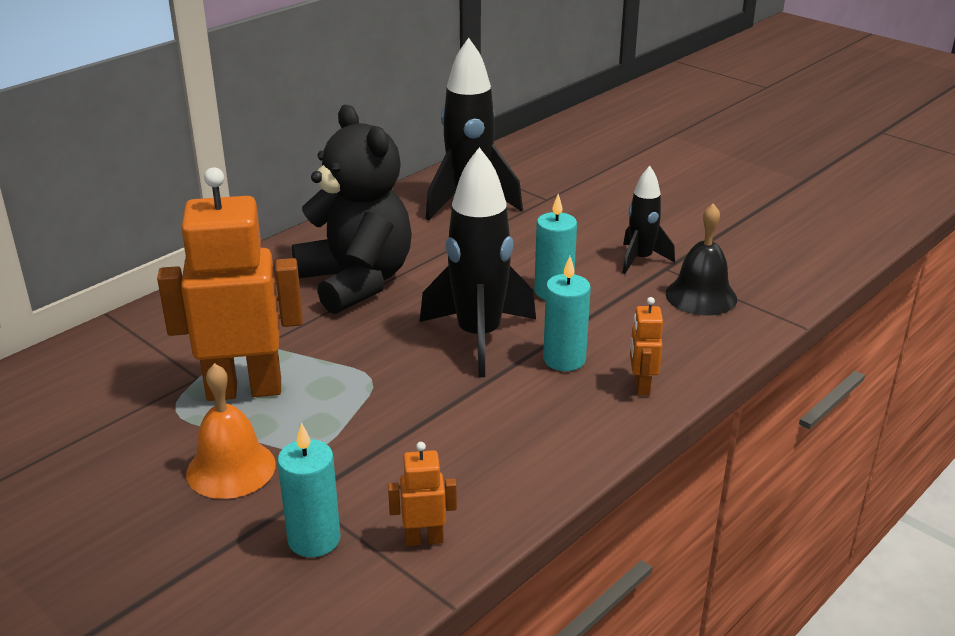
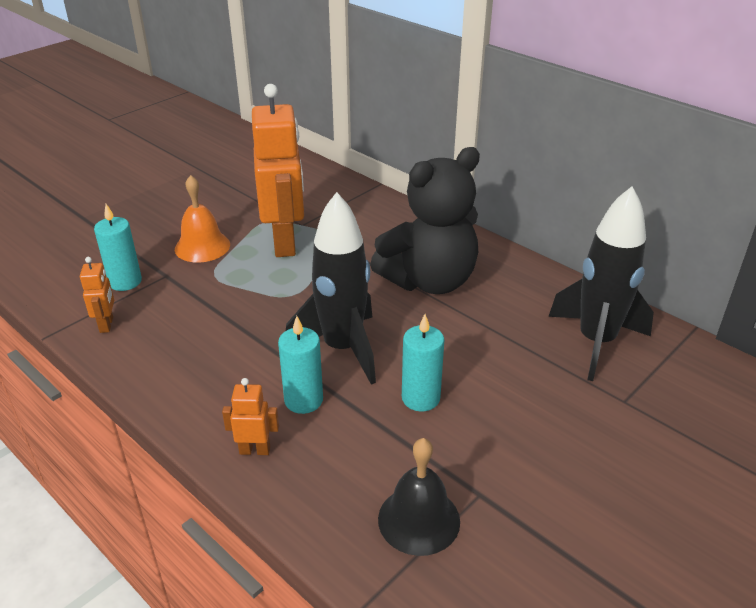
camera: 90 degrees right, 5 degrees up
black rocket [622,166,675,274] -> none

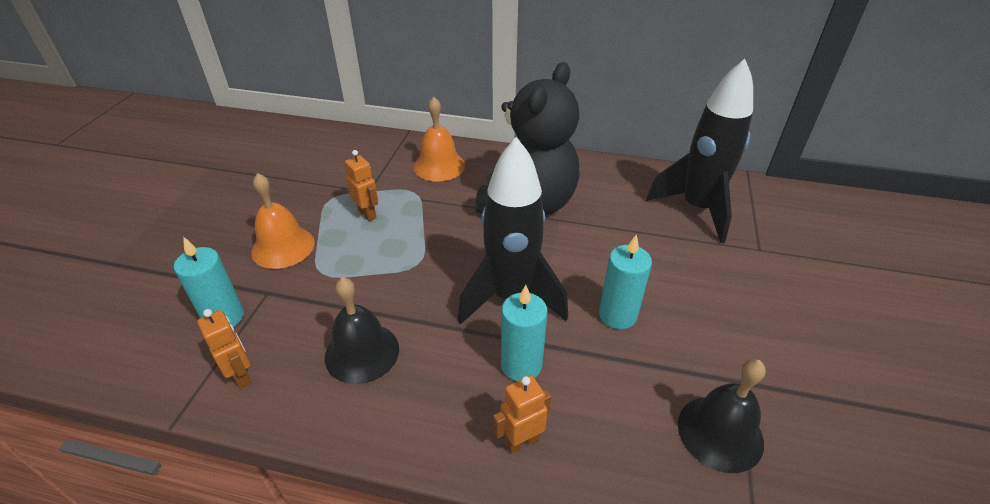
camera: 30 degrees left, 5 degrees up
orange robot [252,84,304,257] -> orange robot [345,150,378,222], size x0.43
none -> black bell [325,277,399,384]
none -> orange bell [413,97,465,182]

